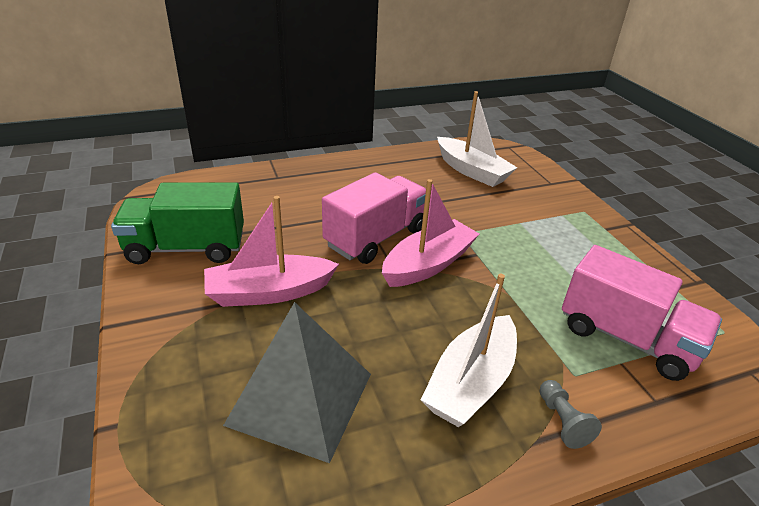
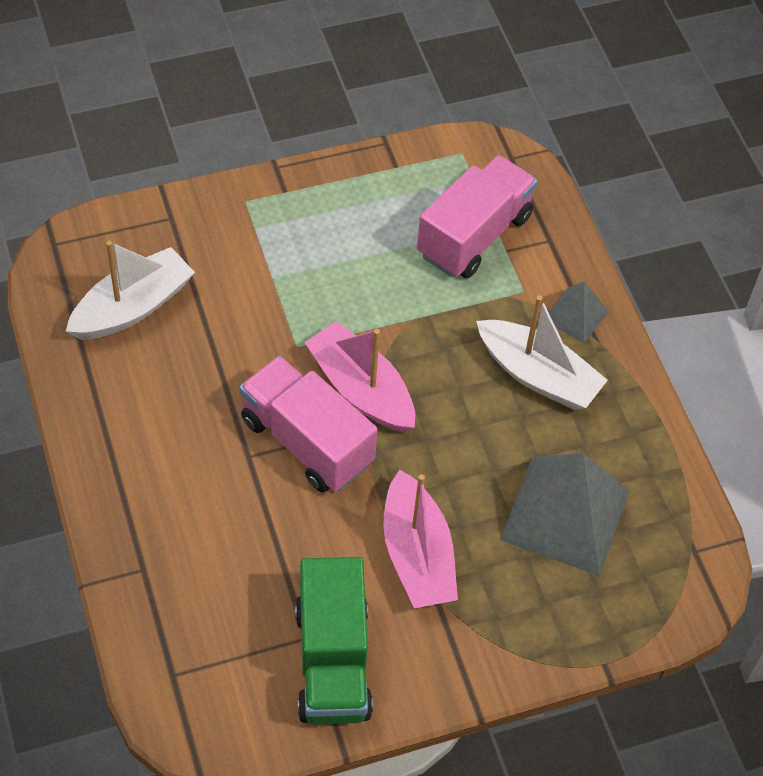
camera: 90 degrees left, 20 degrees up
grey pawn [540,380,602,449] -> grey pyramid [548,281,609,344]

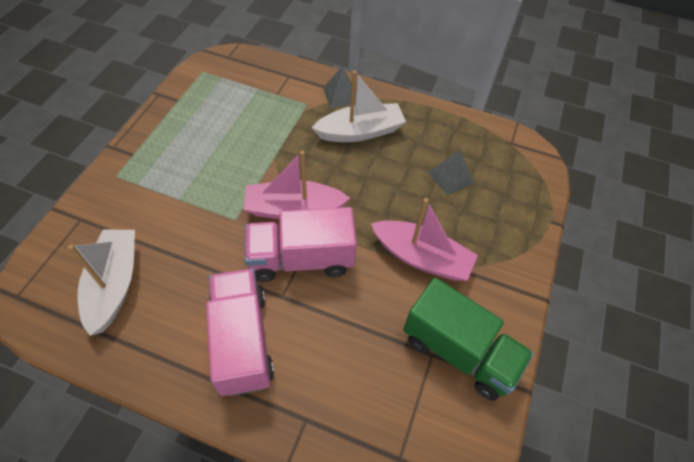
camera: 50 degrees left, 0 degrees up
pink truck [417,155,537,278] -> pink truck moved to [206,268,274,396]
grey pyramid [500,453,629,576] -> grey pyramid [428,151,475,195], size x0.51

